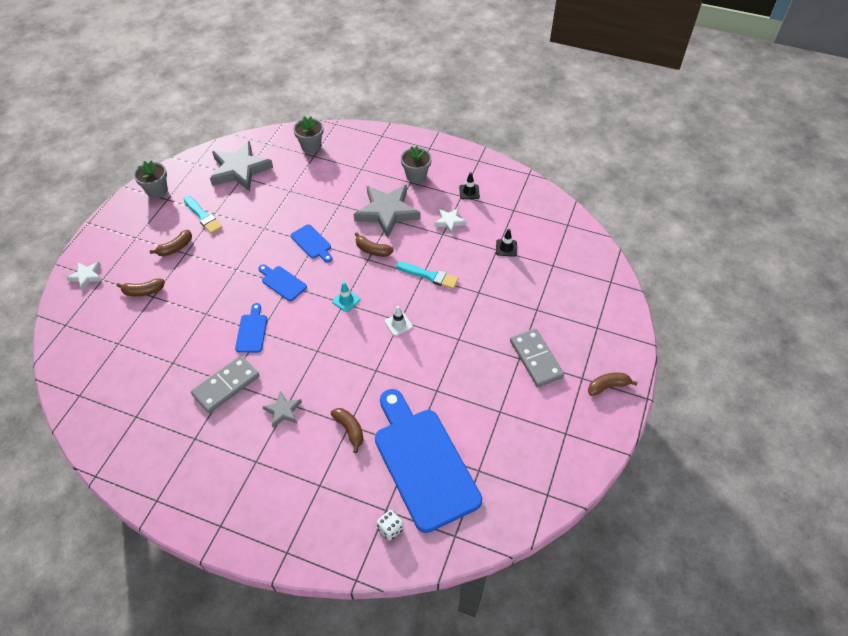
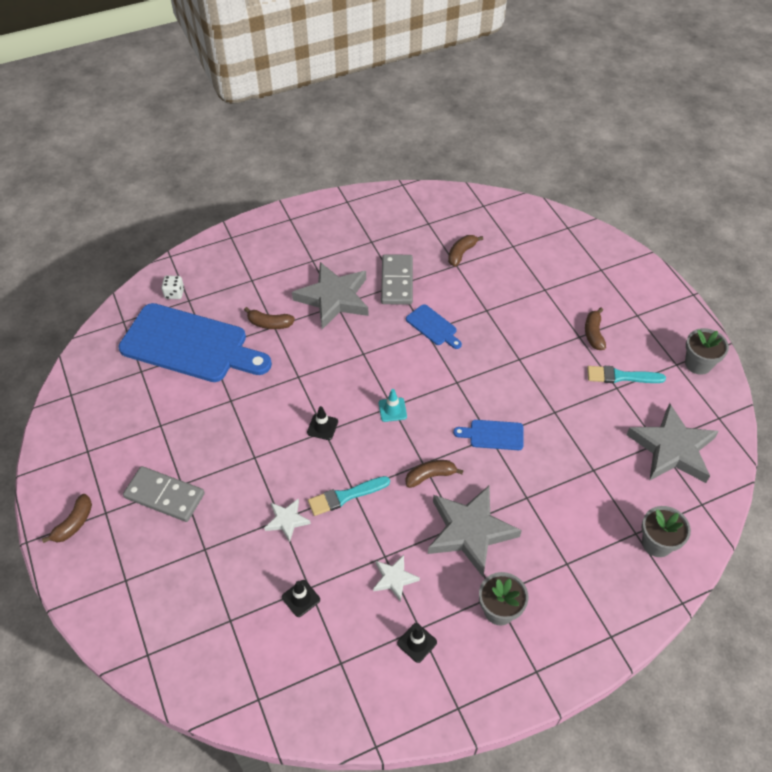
camera: 135 degrees right, 0 degrees up
white star [66,262,103,291] -> white star moved to [264,499,311,542]
brown banana [117,279,165,297] -> brown banana moved to [448,235,483,267]
blue cutting board [258,264,307,301] -> none
grey star [262,391,302,428] -> grey star [292,262,368,329], size x2.05
white traffic cone [385,306,413,336] -> black traffic cone [307,406,338,440]

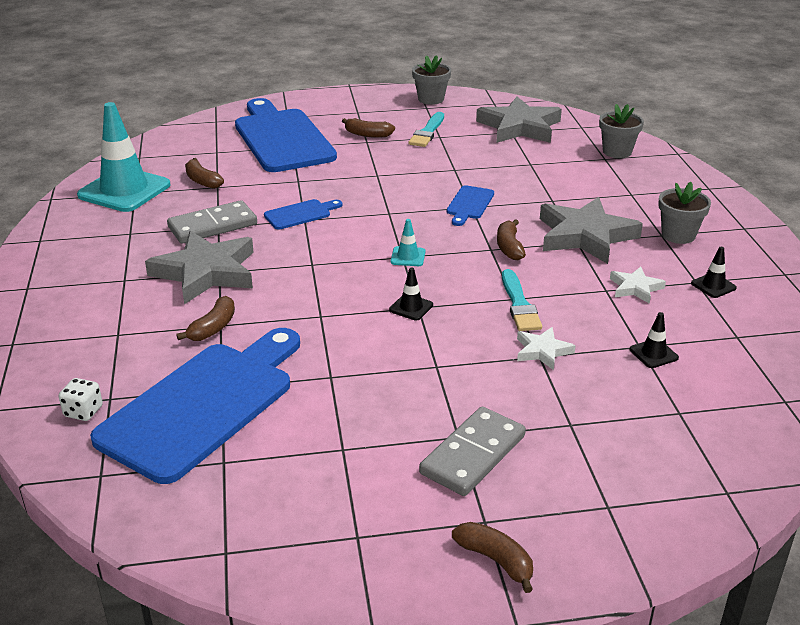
camera: 75 degrees left, 20 degrees down
grey domino [381,254,413,305] -> grey domino turned 45 degrees counterclockwise [167,200,257,244]
none -> turquoise traffic cone [77,102,170,212]
none -> blue cutting board [235,98,337,172]

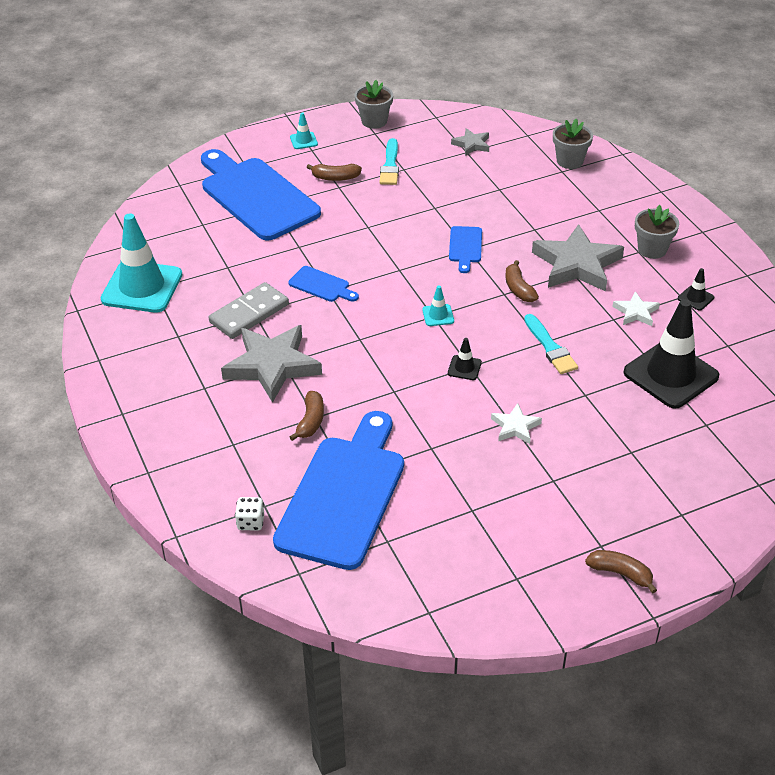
camera: 15 degrees left, 10 degrees up
brown banana [185,158,224,189] -> none
blue cutting board [264,199,343,230] -> blue cutting board turned 75 degrees clockwise [288,266,359,302]
grey domino [419,407,526,496] -> none
grey star [476,96,562,143] -> grey star [451,128,489,156], size x0.49
white star [517,327,576,370] -> white star moved to [491,403,542,444]
black traffic cone [629,312,679,368] -> black traffic cone [623,299,719,409], size x2.41
none -> turquoise traffic cone [290,112,318,149]

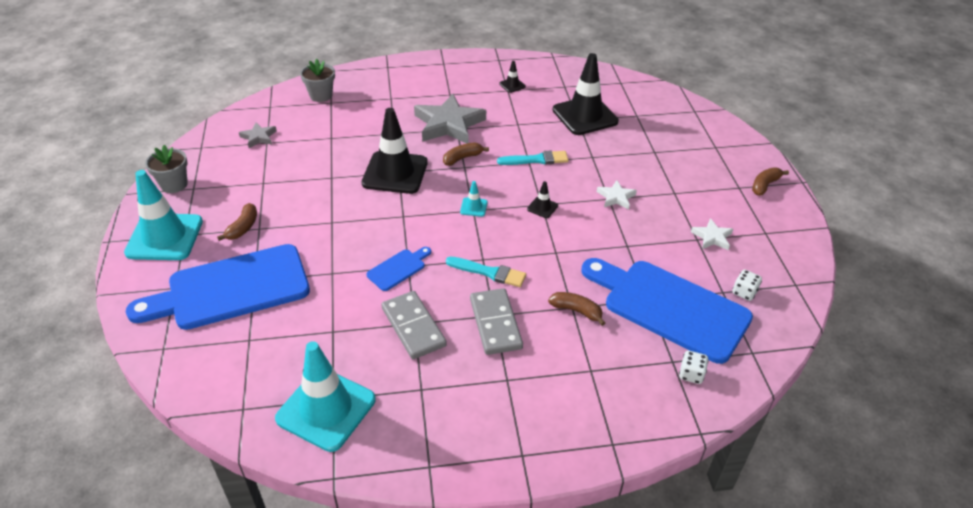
camera: 75 degrees left, 0 degrees up
grey star [221,325,322,403] -> grey domino [470,288,523,355]
turquoise traffic cone [290,112,318,149] -> turquoise traffic cone [124,170,203,260], size x2.41
turquoise brush [379,138,399,185] -> turquoise brush moved to [446,257,526,287]
blue cutting board [449,226,482,273] -> black traffic cone [362,108,428,194]
brown banana [505,260,539,302] -> brown banana turned 150 degrees clockwise [443,142,489,166]
white star [612,291,660,326] -> white star moved to [691,218,733,250]
grey flower pot [635,205,679,259] -> none
none -> white dice [732,270,762,301]

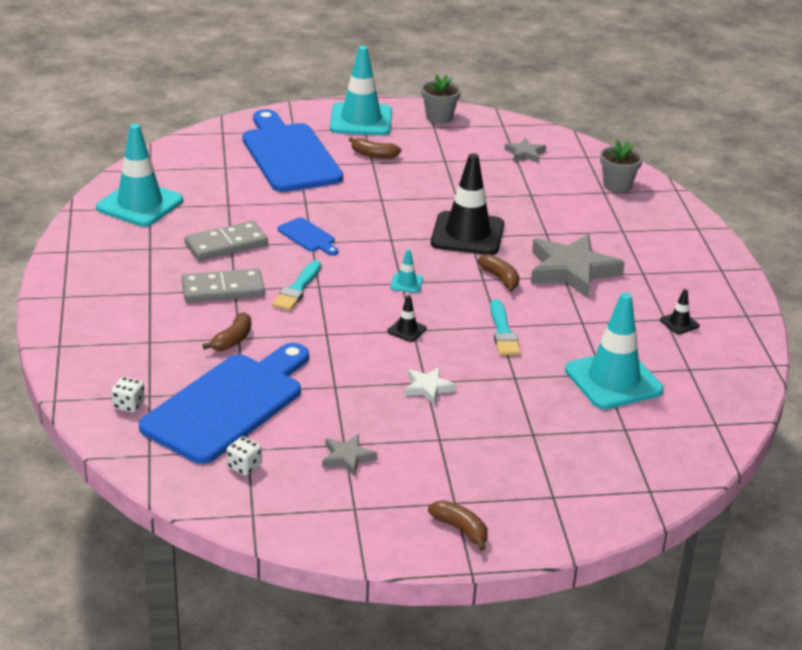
camera: 90 degrees right, 10 degrees down
black traffic cone [552,53,619,135] -> turquoise traffic cone [565,293,664,409]
white star [691,218,733,250] -> grey star [322,434,377,477]

